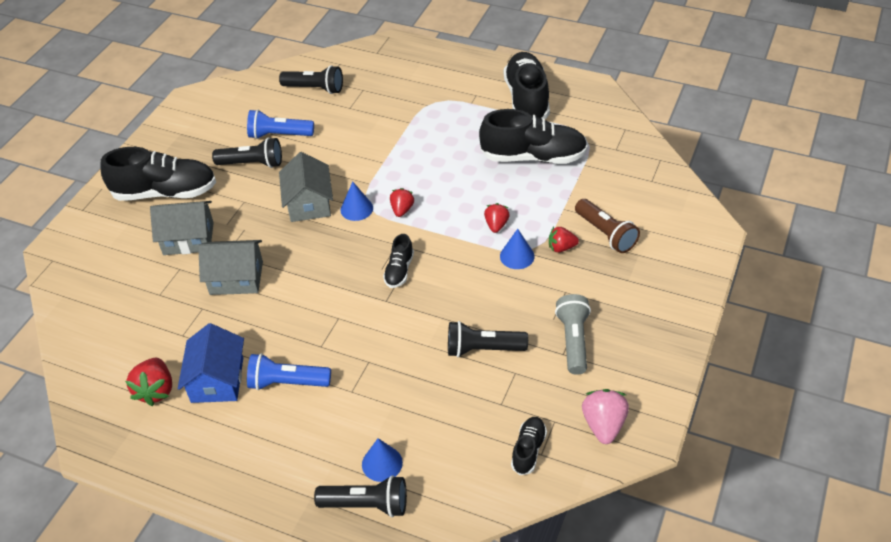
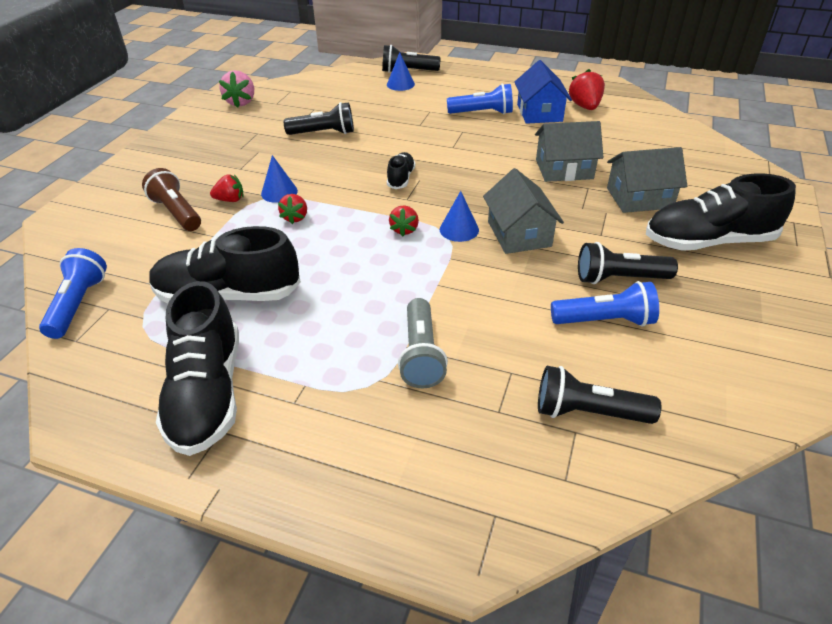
camera: 175 degrees right, 5 degrees down
black shoe [511,417,547,475] -> none
grey flashlight [555,294,591,375] -> grey flashlight moved to [398,298,448,388]
none -> blue flashlight [39,248,107,339]

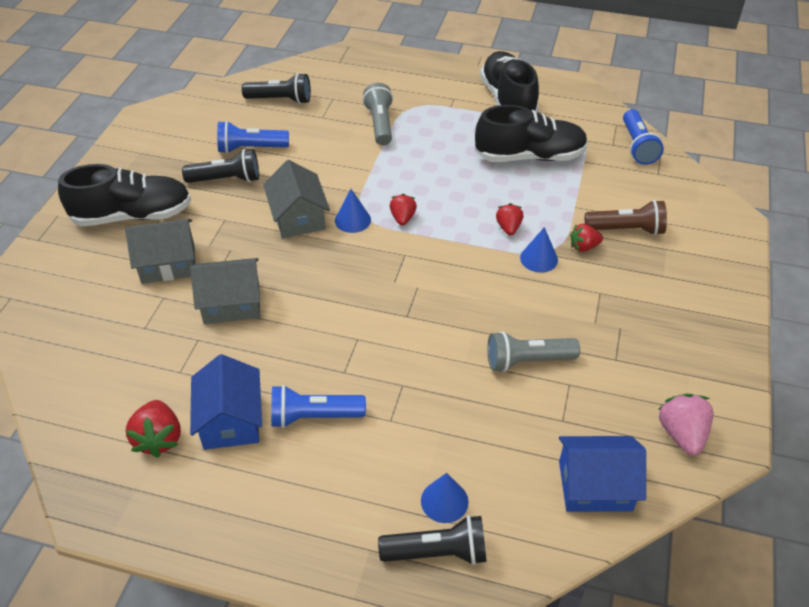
camera: 175 degrees right, 5 degrees up
brown flashlight [142,168,201,231] -> brown flashlight turned 45 degrees counterclockwise [585,200,667,236]
black flashlight [284,102,354,135] -> grey flashlight [487,331,580,372]
black shoe [387,152,416,189] -> none
none -> blue house [559,436,646,512]

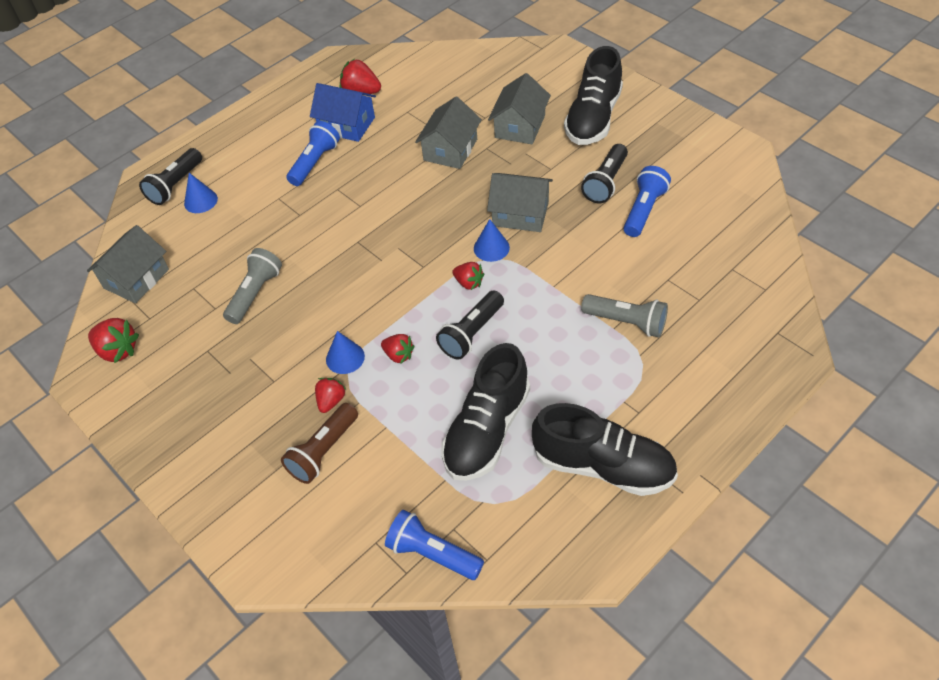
camera: 125 degrees right, 5 degrees up
black flashlight [242,73,311,104] -> black flashlight moved to [436,291,504,360]
blue house [559,436,646,512] -> grey house [87,225,169,304]
pink strawberry [658,394,713,456] -> red strawberry [88,318,139,363]

